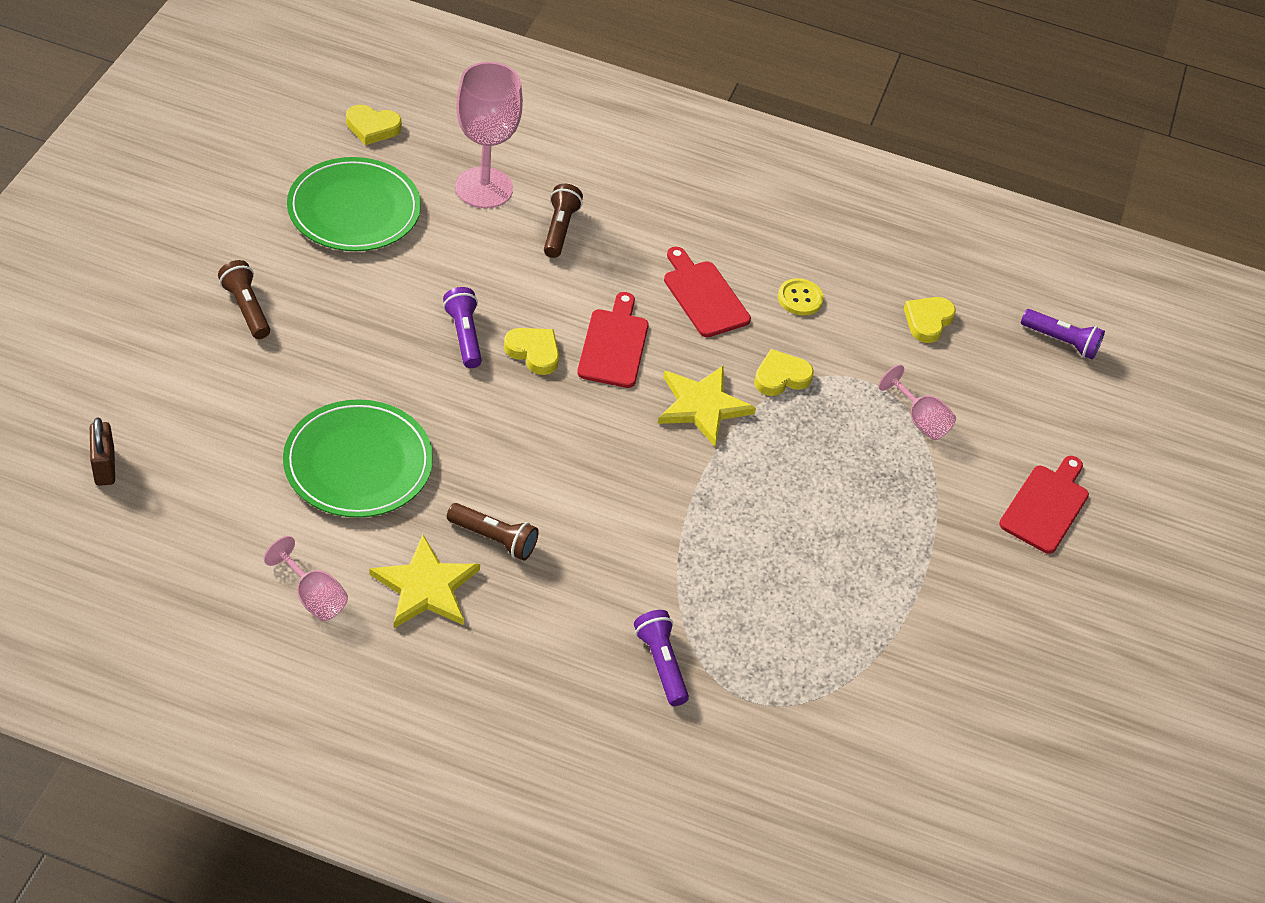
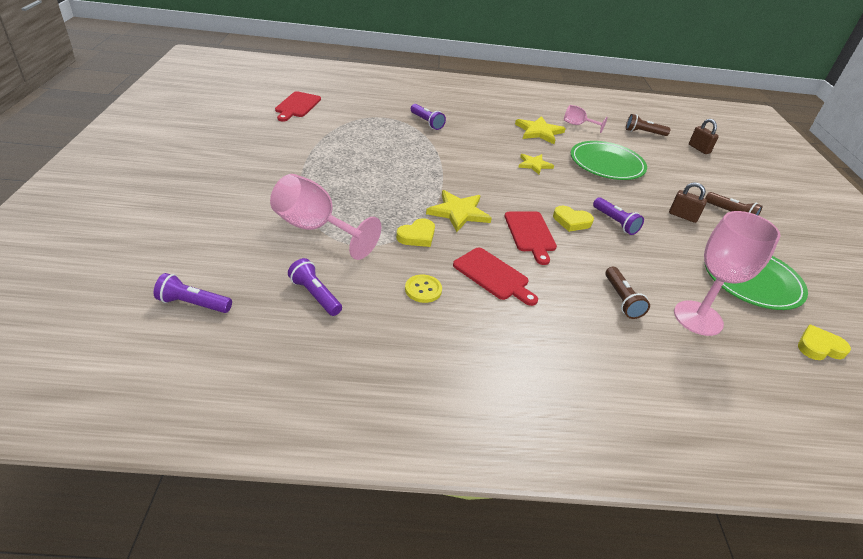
camera: 165 degrees right, 10 degrees down
brown flashlight [447,503,539,561] -> brown flashlight moved to [626,114,670,136]
pink goblet [878,365,956,440] -> pink goblet [270,174,382,260], size x1.88
yellow heart [904,297,956,343] -> purple flashlight [288,258,342,316]
red cutting board [999,456,1089,554] -> red cutting board moved to [275,91,321,122]
none -> yellow star [518,154,554,174]
none -> brown padlock [669,182,707,223]

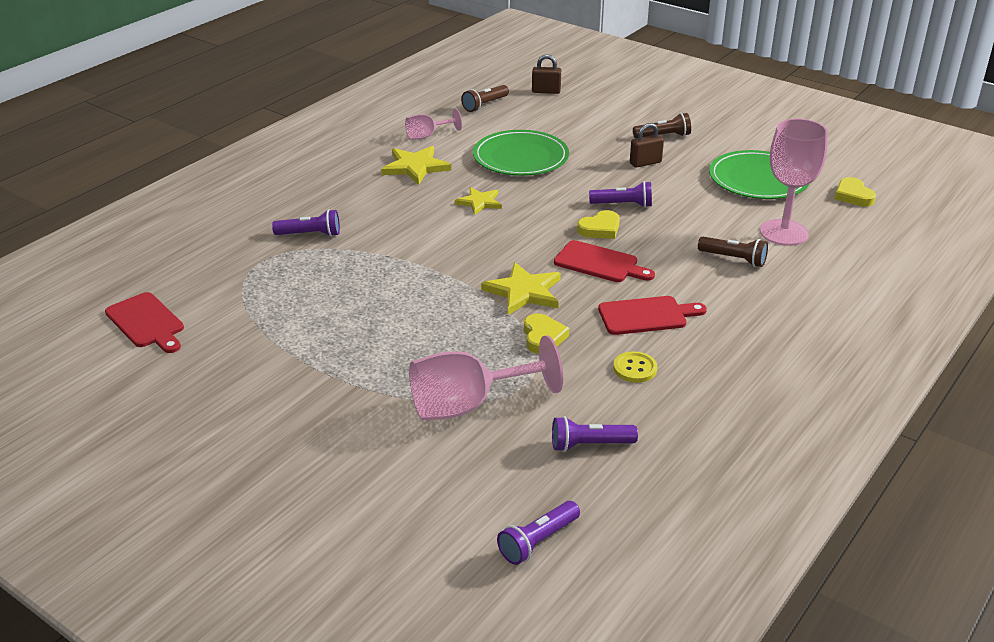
camera: 50 degrees left, 5 degrees down
yellow heart [798,324,851,360] -> yellow heart turned 45 degrees counterclockwise [835,177,876,207]

